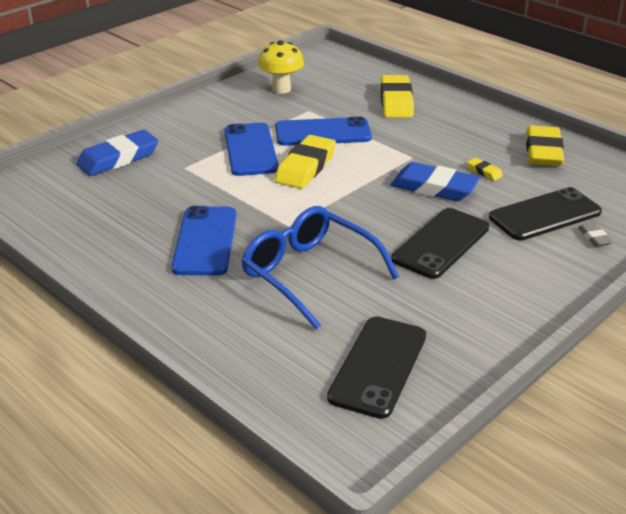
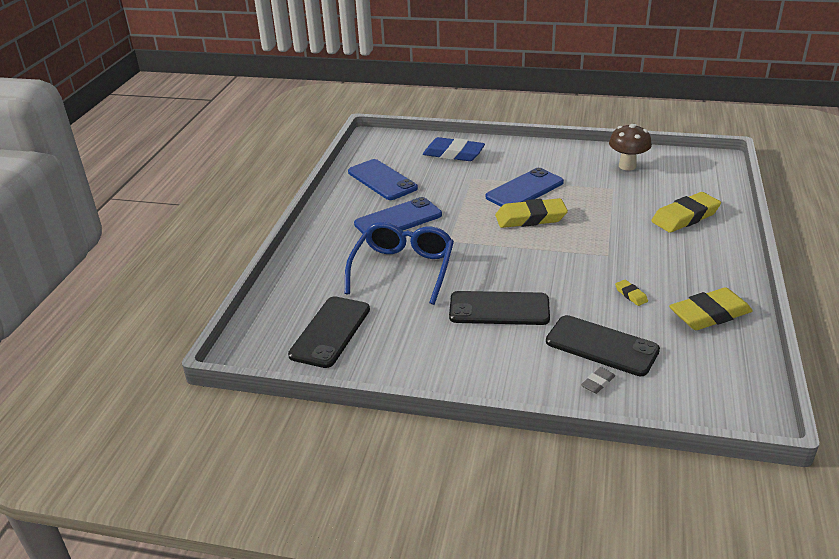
camera: 60 degrees right, 0 degrees up
yellow mushroom [258,40,304,93] -> brown mushroom [609,124,652,170]
blue phone [275,116,372,146] -> blue phone moved to [348,159,418,200]
black phone [327,316,426,419] -> black phone turned 60 degrees counterclockwise [288,296,370,368]
blue eraser [391,162,480,201] -> none
yellow eraser [467,158,503,181] -> yellow eraser turned 45 degrees counterclockwise [615,280,648,306]

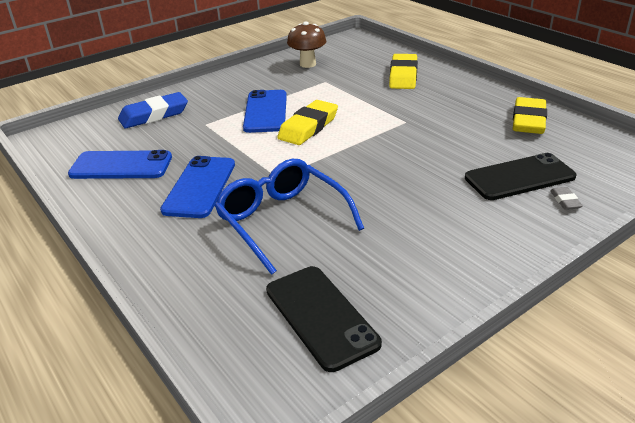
camera: 50 degrees left, 0 degrees up
black phone [449,291,550,325] -> none
yellow eraser [615,280,648,306] -> none

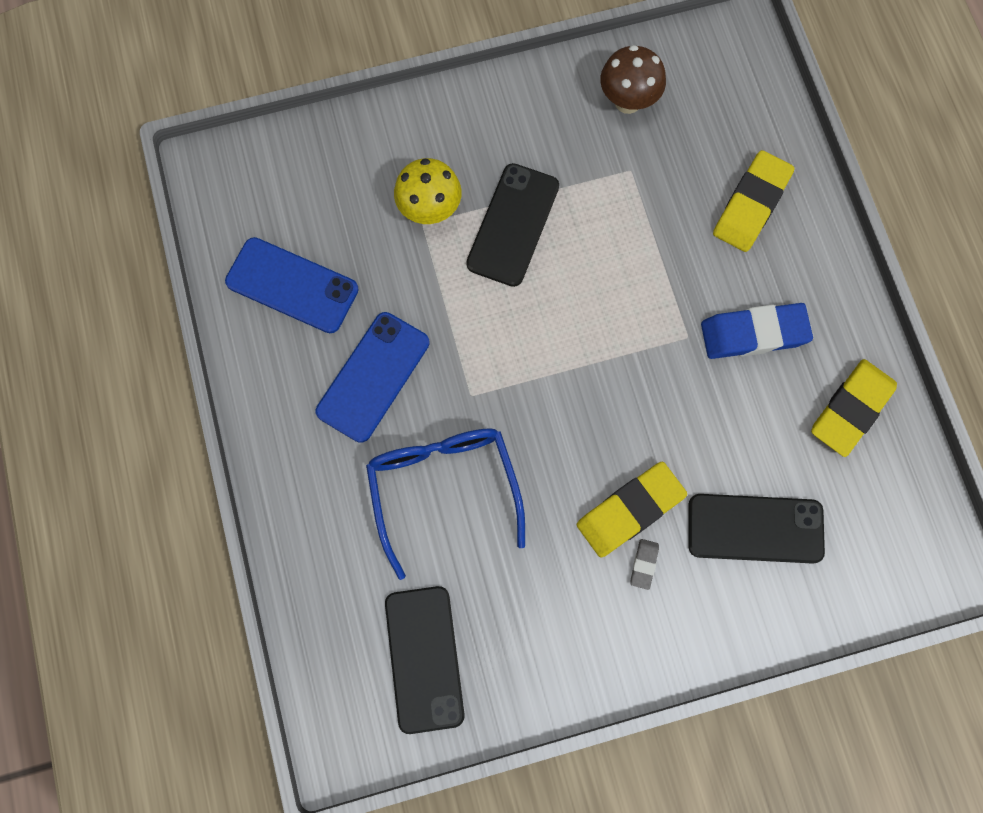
camera: 20 degrees right, 40 degrees up
blue eraser [118,92,188,128] -> blue eraser moved to [701,303,813,359]
blue phone [243,90,287,133] -> black phone [466,163,559,287]
yellow eraser [277,100,338,145] -> yellow eraser moved to [577,462,687,557]
grey eraser [550,187,583,210] -> grey eraser moved to [630,539,659,590]
none -> yellow mushroom [394,158,462,224]

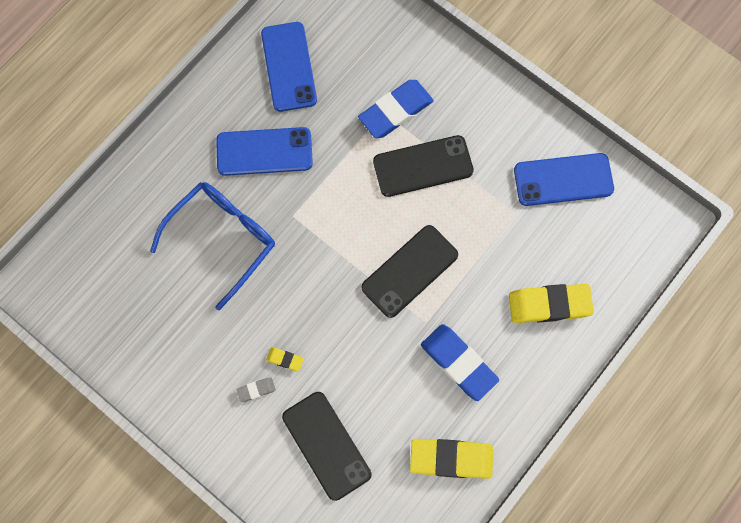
camera: 55 degrees right, 0 degrees up
black phone [385,586,465,734] -> black phone moved to [361,225,458,318]
yellow mushroom [394,158,462,224] -> blue eraser [358,80,434,138]
yellow eraser [577,462,687,557] -> yellow eraser [266,347,304,372], size x0.45
brown mushroom [600,45,666,114] -> blue phone [514,153,614,206]

